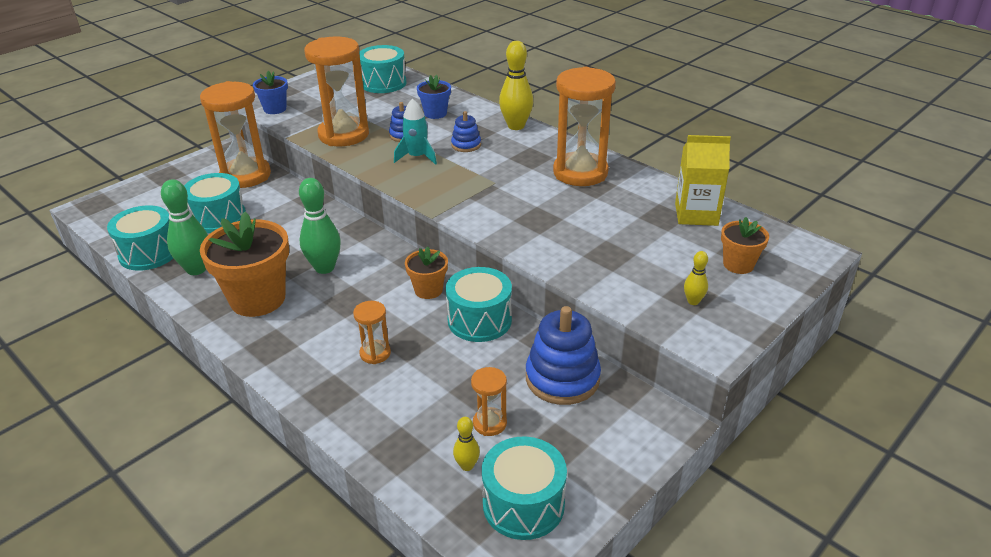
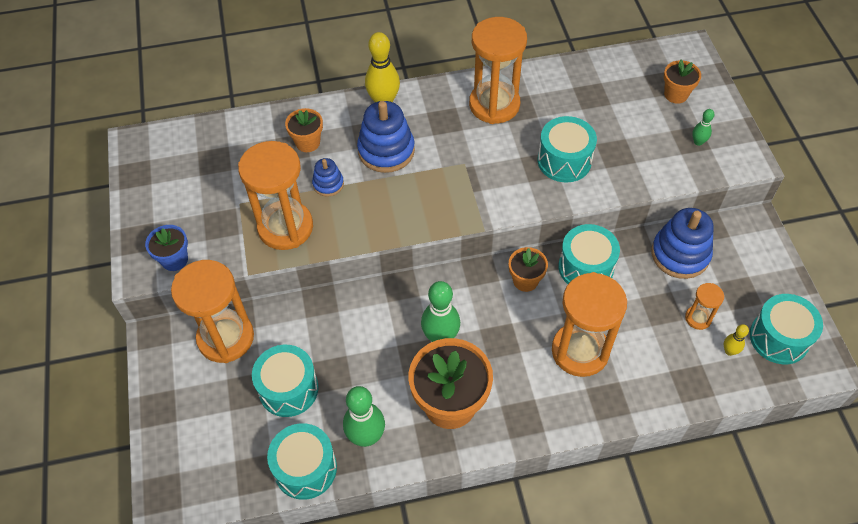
camera: 55 degrees left, 20 degrees up
orange hourglass [353,301,391,364] -> orange hourglass [552,272,627,377], size x2.14
turquoise drum [359,45,407,93] -> turquoise drum moved to [538,116,597,183]
turquoise rocket [394,98,437,165] -> none
blue flower pot [417,75,451,119] -> orange flower pot [285,108,323,152]
blue stacking toy [451,111,481,152] -> blue stacking toy [357,101,415,173], size x1.87
yellow carton [675,135,731,226] -> none
yellow bowling pin [684,251,708,305] -> green bowling pin [692,109,714,146]

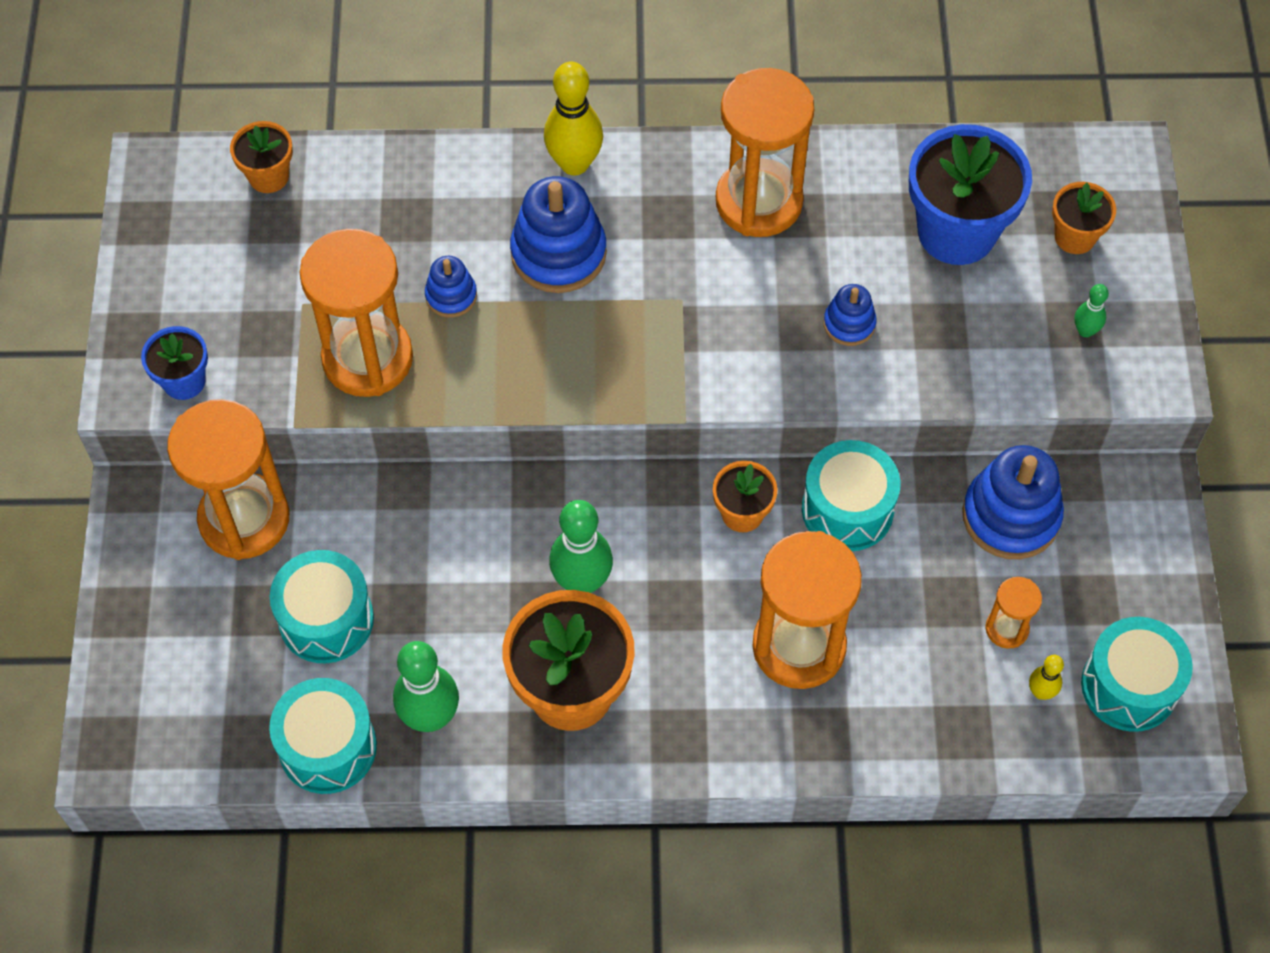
camera: 10 degrees right, 5 degrees up
orange flower pot [285,108,323,152] -> orange flower pot moved to [230,121,293,193]
turquoise drum [538,116,597,183] -> blue stacking toy [824,284,877,346]
none -> blue flower pot [909,124,1032,265]

